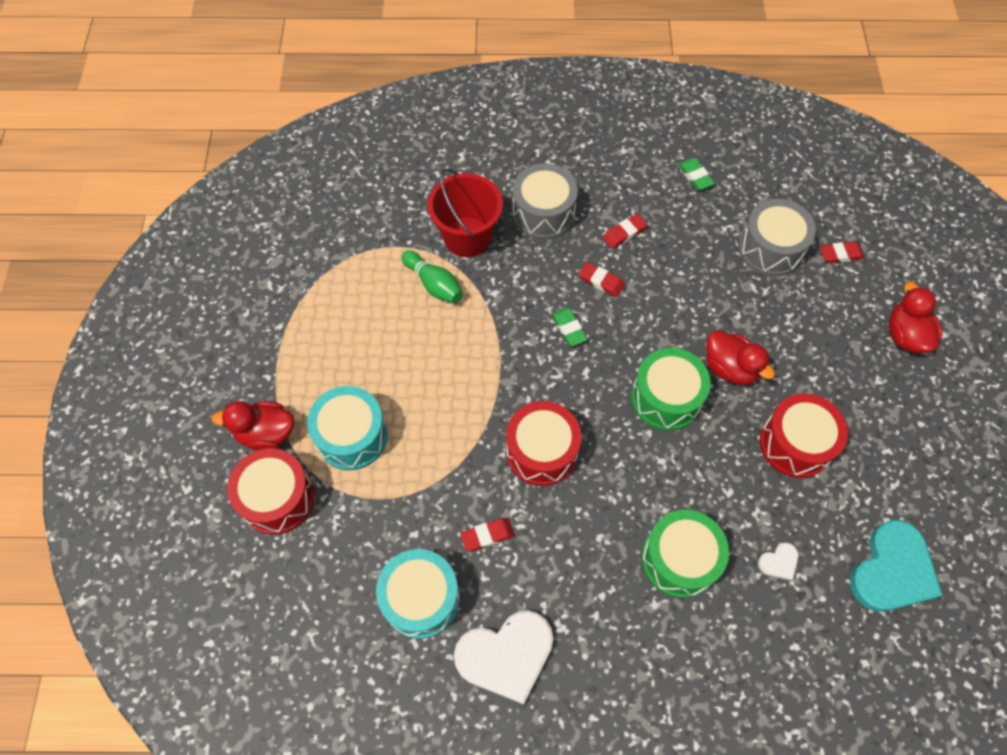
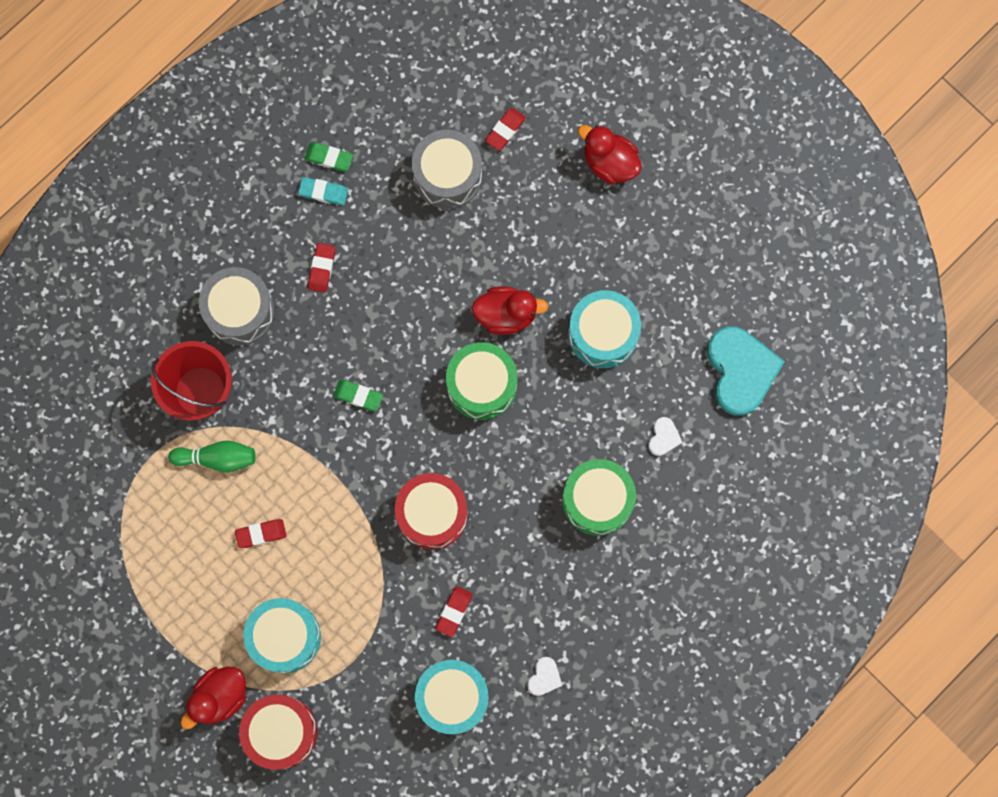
camera: 45 degrees left, 15 degrees up
white heart [454,610,553,705] -> white heart [527,657,562,696], size x0.44
red eraser [579,262,625,297] -> red eraser moved to [235,519,287,548]
red drum [760,393,848,478] -> turquoise drum [568,290,641,368]
none -> turquoise eraser [298,177,348,205]

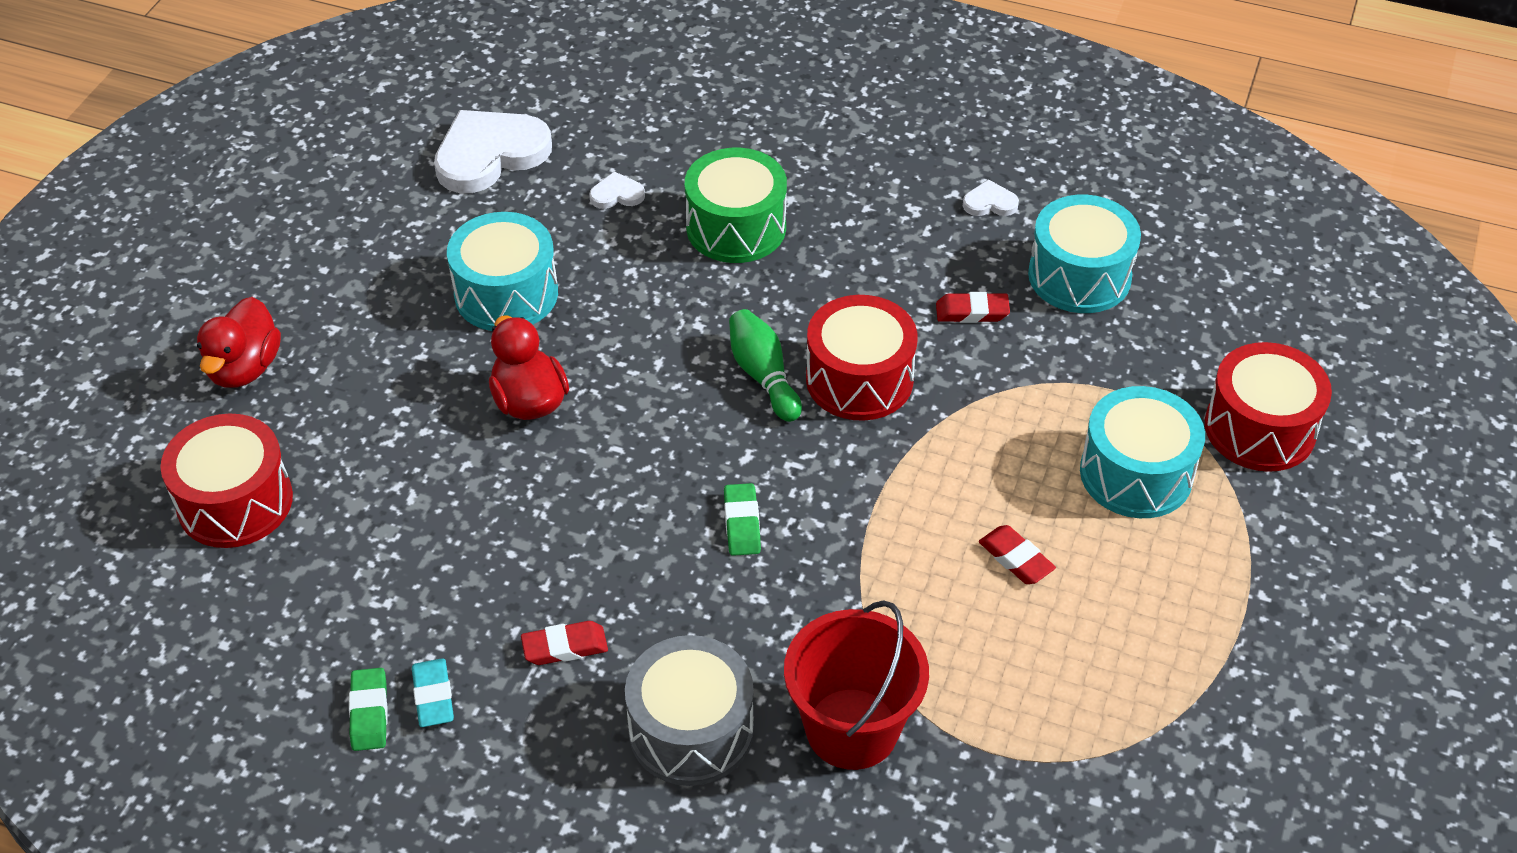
camera: 115 degrees left, 30 degrees down
green bowling pin [168,440,255,472] -> green bowling pin moved to [729,309,802,422]
red duck [180,667,246,729] -> none
grey drum [412,130,482,209] -> none
green drum [446,342,517,420] -> none
red eraser [485,108,526,151] -> red drum [160,413,293,548]
turquoise heart [707,326,785,416] -> white heart [434,110,552,193]

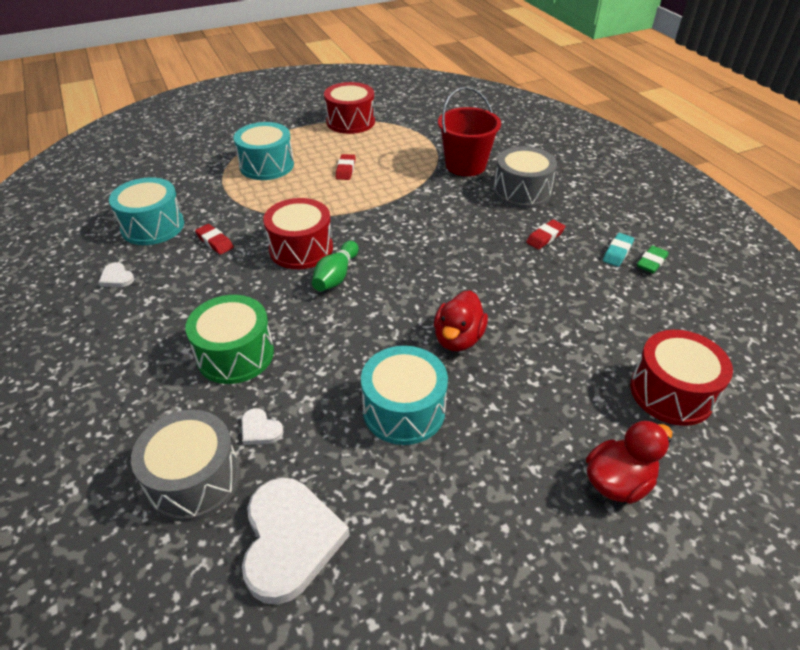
camera: 135 degrees left, 5 degrees down
white heart [434,110,552,193] -> white heart turned 105 degrees counterclockwise [242,478,350,605]
red eraser [521,621,608,665] -> red eraser turned 75 degrees counterclockwise [526,220,565,250]
green eraser [724,483,761,556] -> none
red drum [1205,342,1332,472] -> red drum moved to [324,82,375,134]
none -> grey drum [131,410,241,522]

